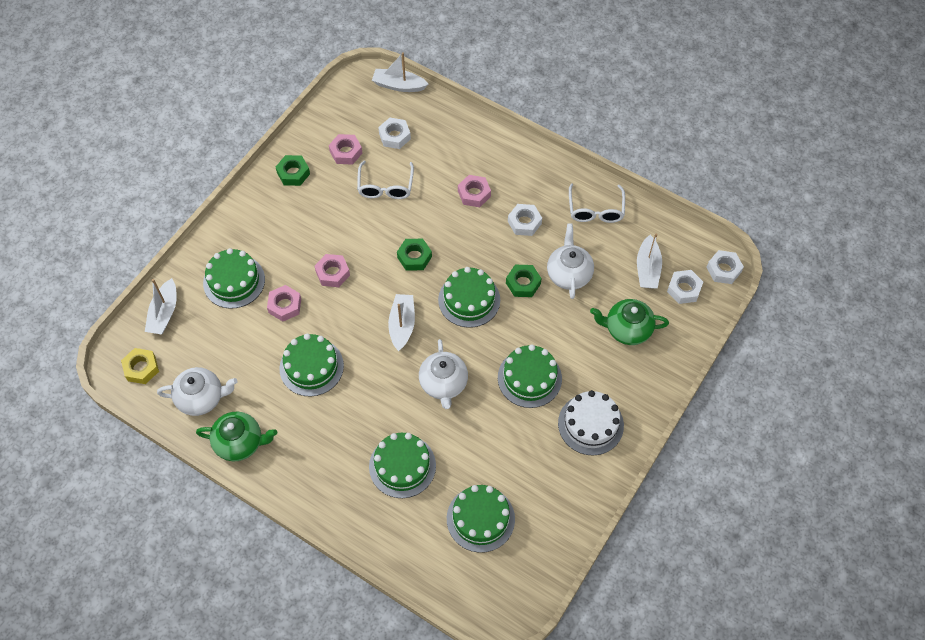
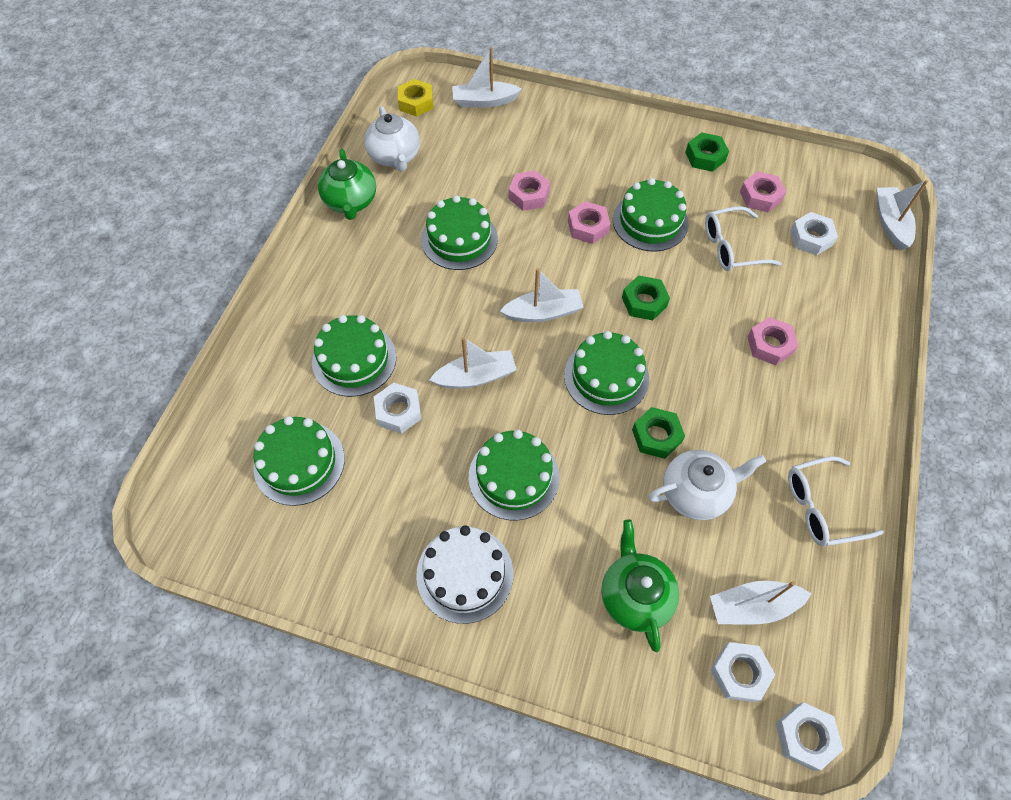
camera: 75 degrees right, 0 degrees up
green cake [203,248,265,309] -> green cake moved to [613,178,689,252]
white teapot [419,339,468,409] -> white boat [429,337,517,389]
white nut [508,204,542,236] -> white nut moved to [374,383,421,434]

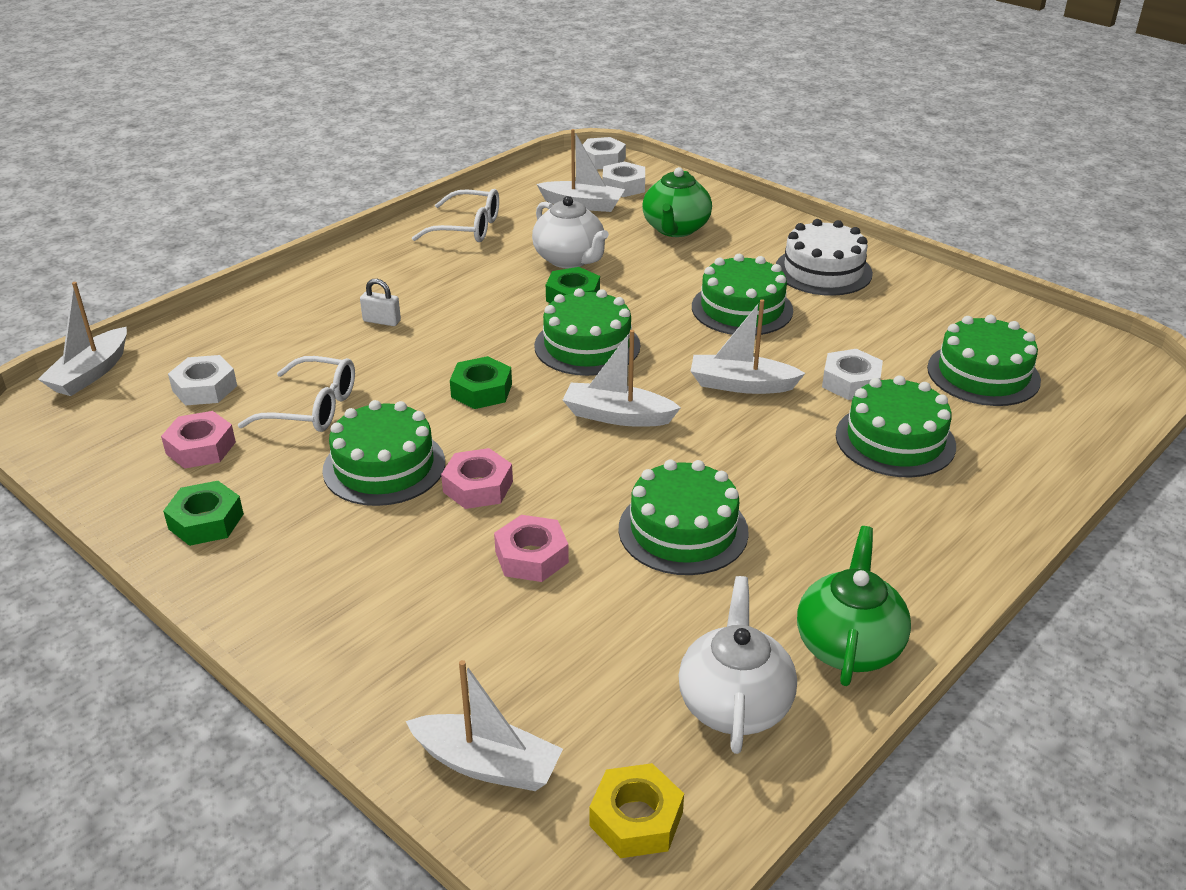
camera: 155 degrees left, 25 degrees down
white teapot [648,450,766,520] -> white teapot turned 135 degrees counterclockwise [532,196,609,269]
pink nut [747,317,798,365] -> white padlock [360,279,401,326]

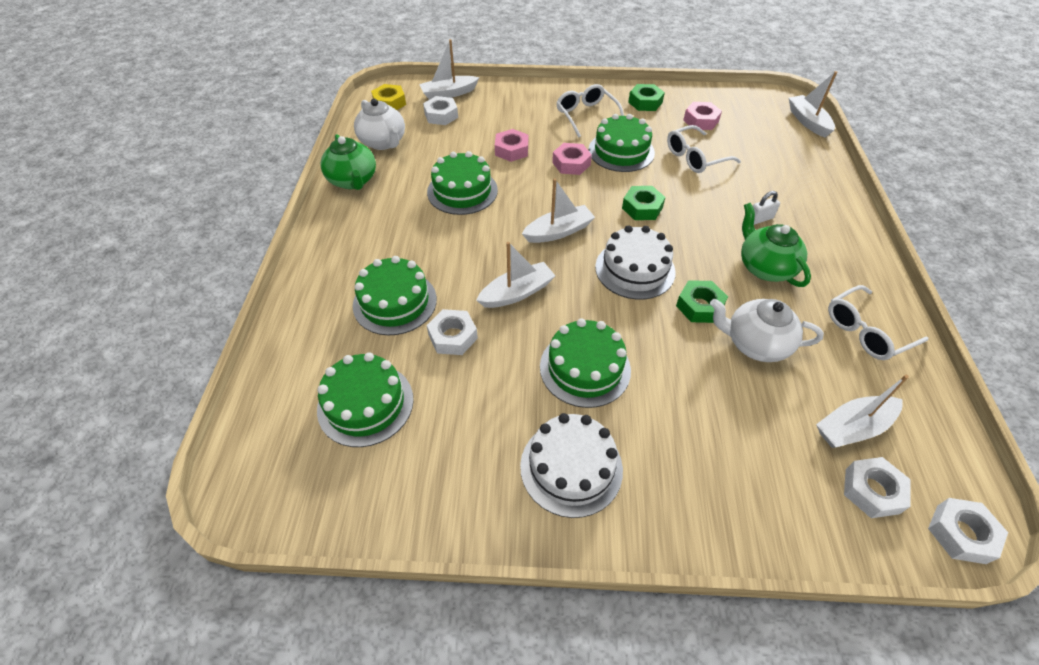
camera: 140 degrees right, 15 degrees up
white nut [168,355,237,406] -> white nut moved to [423,96,458,125]
green cake [534,288,640,376] -> white cake [595,225,676,300]
green teapot [642,167,712,237] -> green teapot moved to [741,203,811,287]
none -> white glasses [556,84,624,138]

